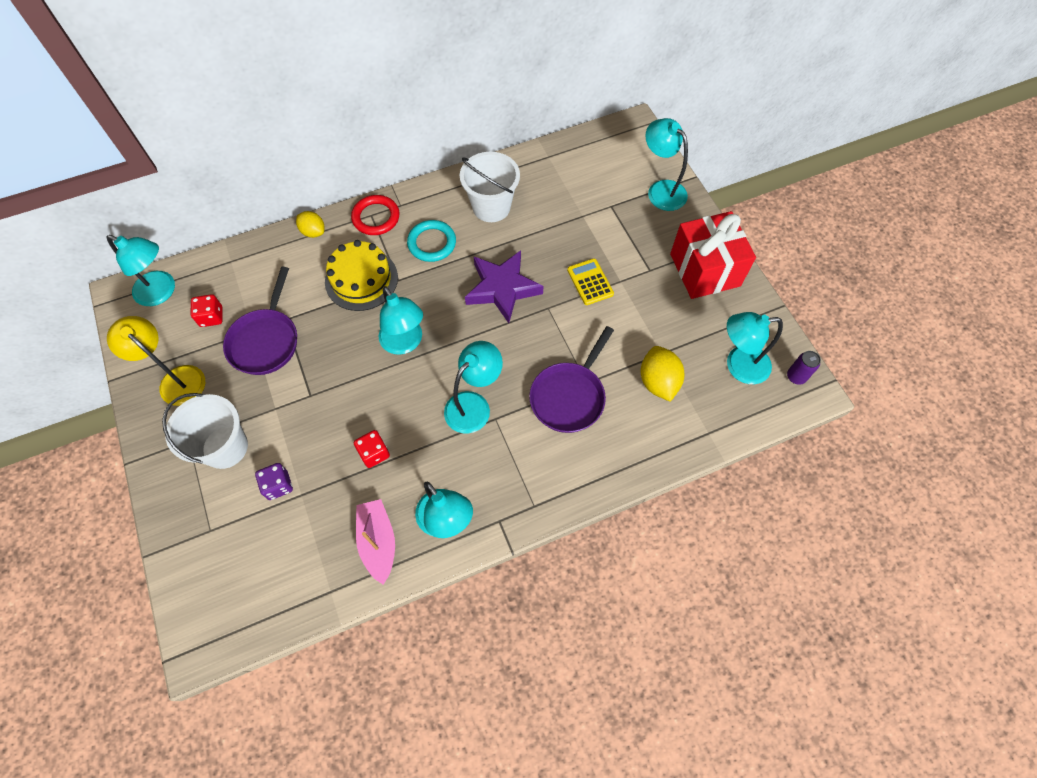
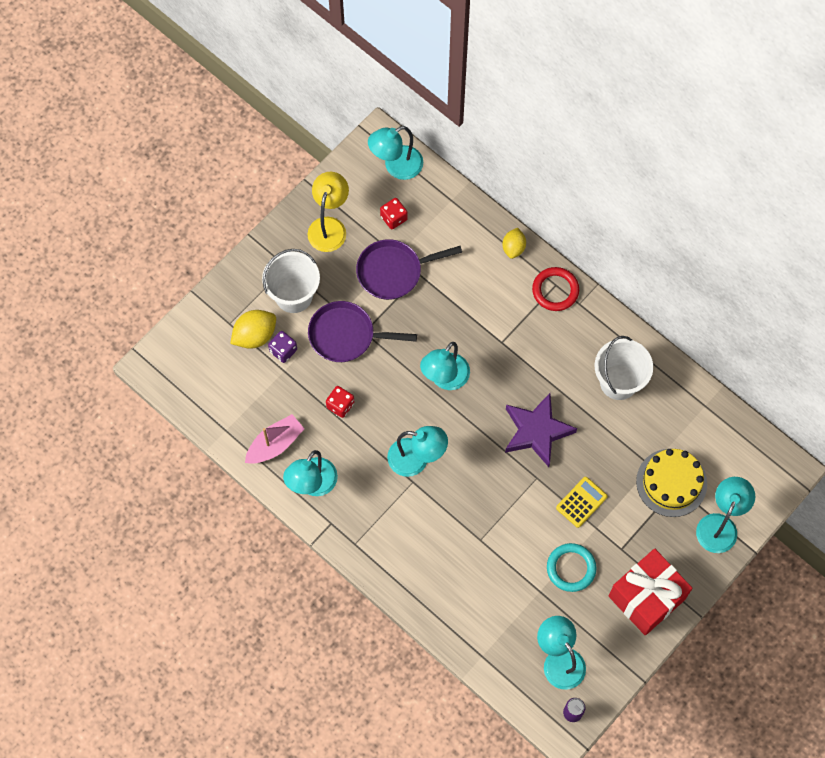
camera: 65 degrees right, 5 degrees up
turquoise lamp [106,235,175,306] -> turquoise lamp turned 60 degrees clockwise [368,126,423,180]
yellow cake [325,240,398,311] -> yellow cake moved to [636,449,707,517]
turquoise ring [407,220,456,262] -> turquoise ring moved to [547,543,596,592]
purple pan [529,326,614,433] -> purple pan moved to [308,301,417,362]
yellow lemon [641,346,684,402] -> yellow lemon moved to [230,310,276,349]

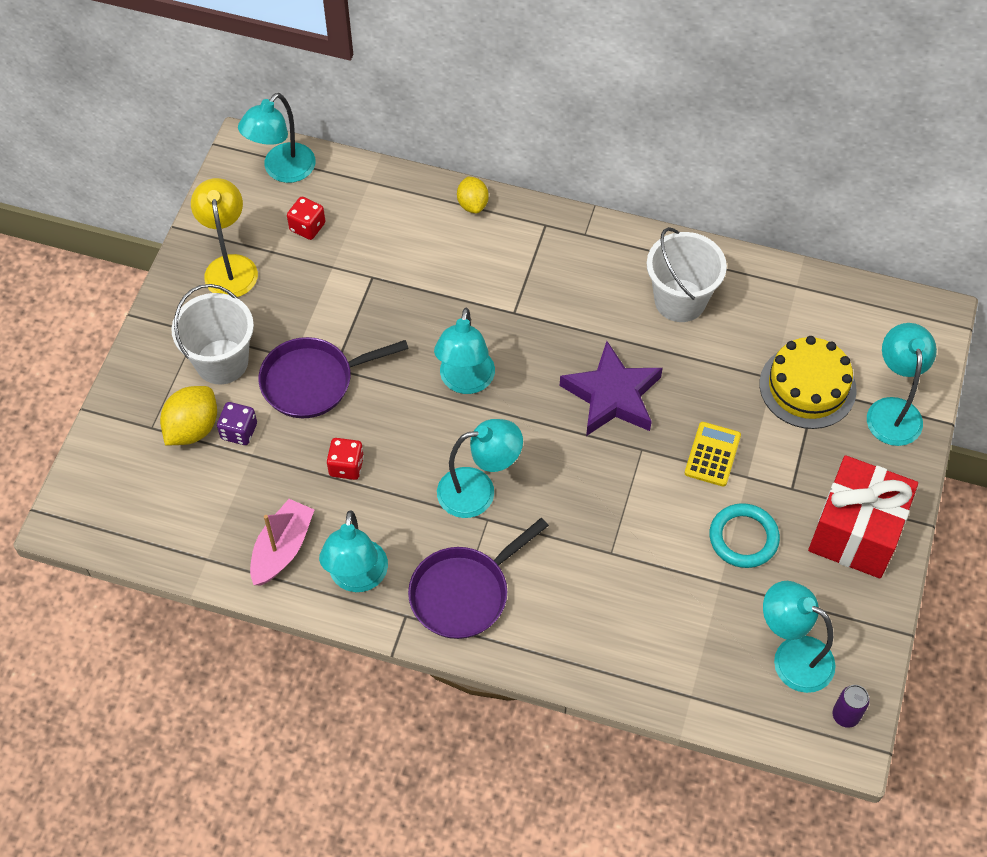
camera: 25 degrees left, 10 degrees down
purple pan [356,239,462,300] -> purple pan moved to [408,518,549,639]
red ring [532,267,579,311] -> none

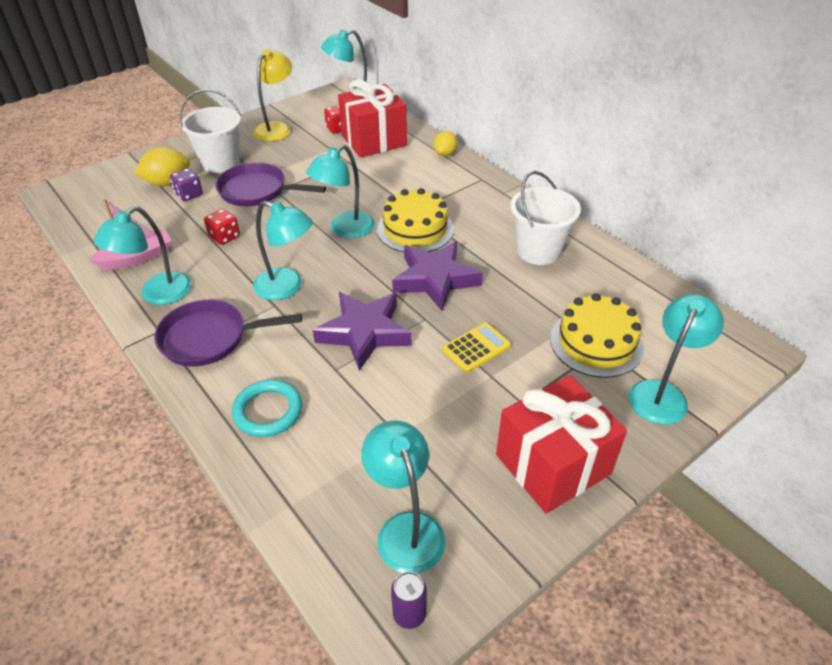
camera: 35 degrees right, 15 degrees down
turquoise ring [709,503,780,568] -> turquoise ring moved to [232,379,302,437]
none -> purple star [313,292,412,371]
none -> red gift [338,79,407,158]
none -> yellow cake [377,188,454,252]

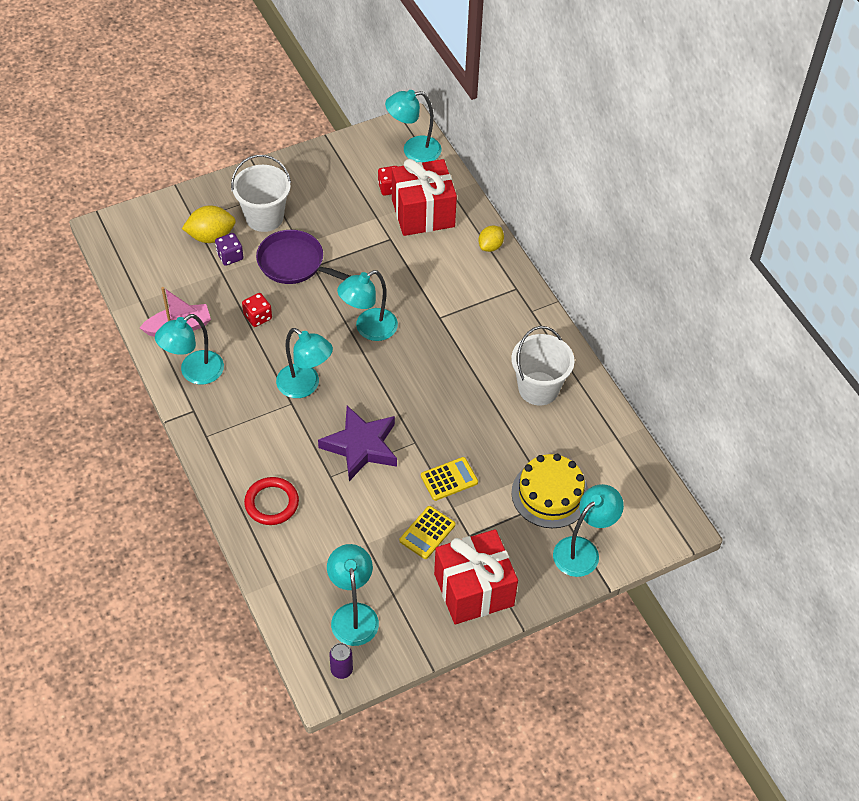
camera: 10 degrees right, 10 degrees up
purple pan [154,300,302,366] -> none
turquoise ring [232,379,302,437] -> red ring [244,477,299,525]
yellow lamp [253,49,292,141] -> none
yellow cake [377,188,454,252] -> none
purple star [392,241,483,311] -> none
none -> yellow calculator [400,506,455,559]

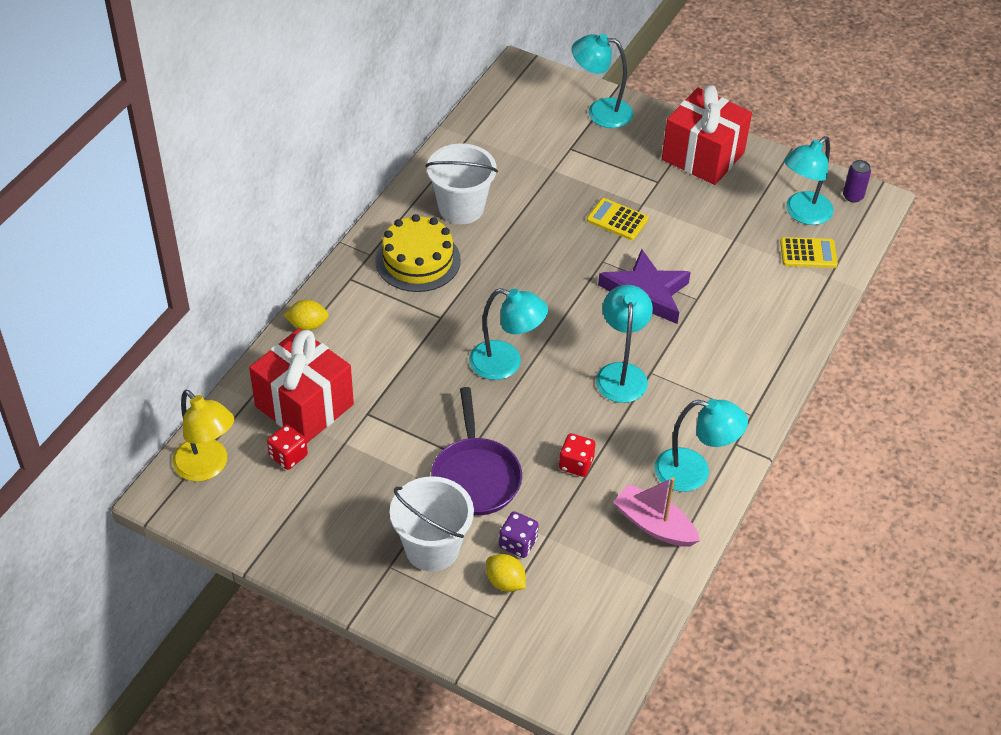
camera: 125 degrees left, 5 degrees down
yellow lemon [182,205,236,243] -> yellow lemon [486,554,526,592], size x0.66
red ring [244,477,299,525] -> none
turquoise lamp [385,90,442,163] -> yellow lamp [172,390,234,482]
yellow calculator [400,506,455,559] -> yellow calculator moved to [780,237,838,268]
yellow cake [511,454,588,528] -> yellow cake moved to [375,214,461,292]

